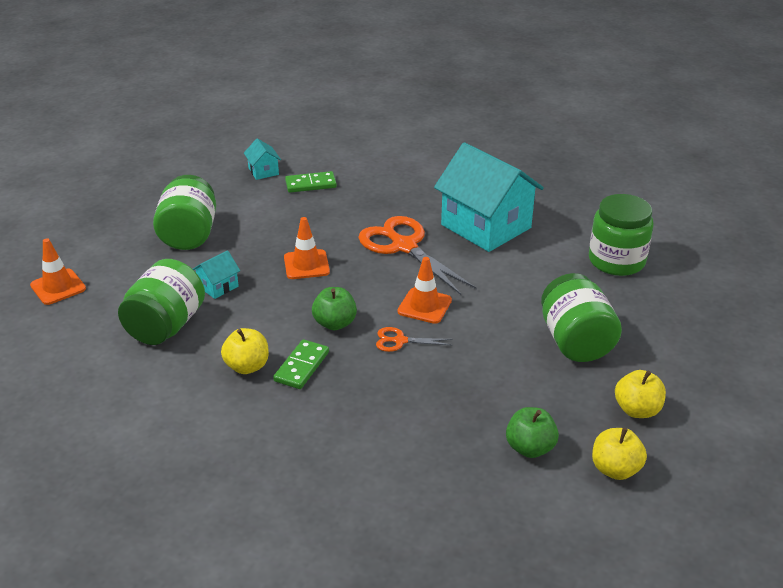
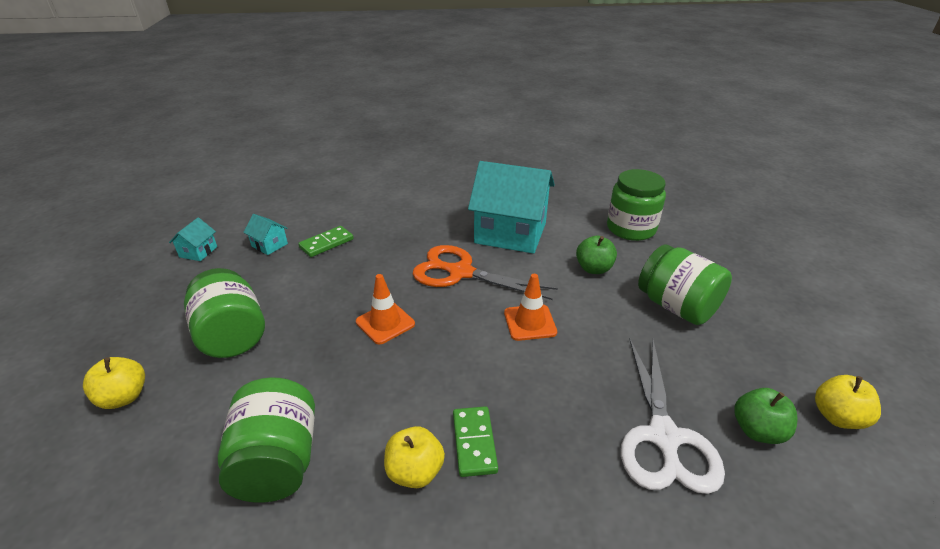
camera: 30 degrees left, 0 degrees up
orange traffic cone [30,238,86,305] -> none
turquoise house [193,250,240,299] -> turquoise house moved to [169,217,217,261]
green apple [312,287,357,330] -> green apple moved to [576,236,617,274]
orange scissors [376,327,453,352] -> none
yellow apple [615,370,666,418] -> yellow apple moved to [83,357,145,409]
none -> white scissors [621,339,725,494]

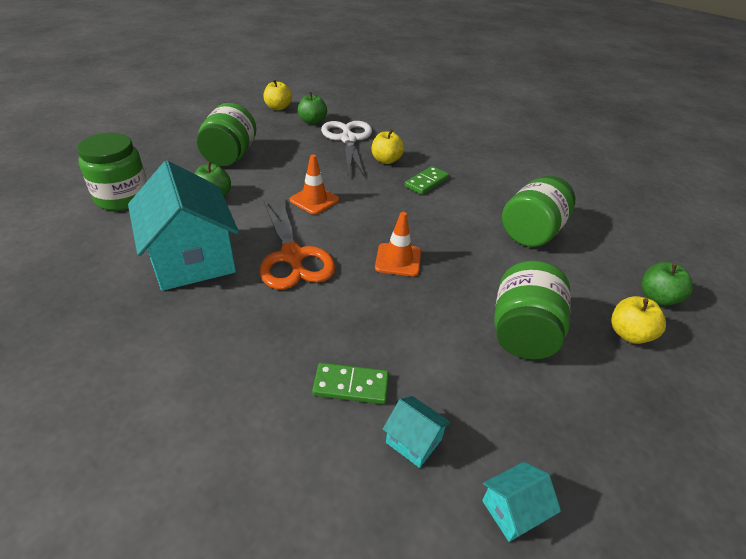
camera: 135 degrees left, 5 degrees up
turquoise house [243,214,288,255] -> turquoise house turned 45 degrees counterclockwise [383,396,451,468]
yellow apple [384,426,445,488] -> yellow apple moved to [372,129,404,164]
white scissors [621,339,725,494] -> white scissors turned 60 degrees counterclockwise [321,121,372,177]
none -> green apple [641,262,693,306]

